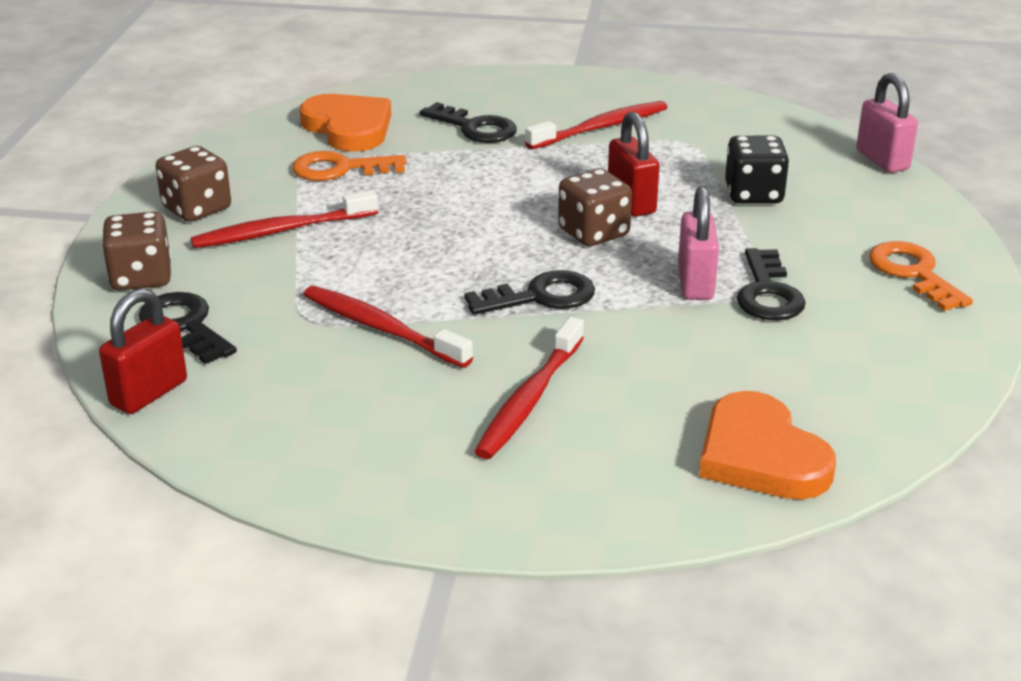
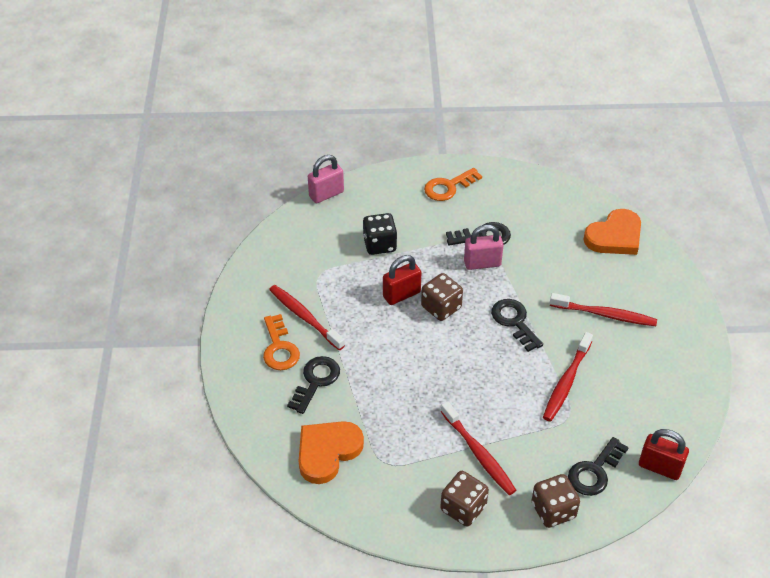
camera: 100 degrees left, 15 degrees up
orange key [292,151,406,181] -> orange key moved to [263,314,300,370]

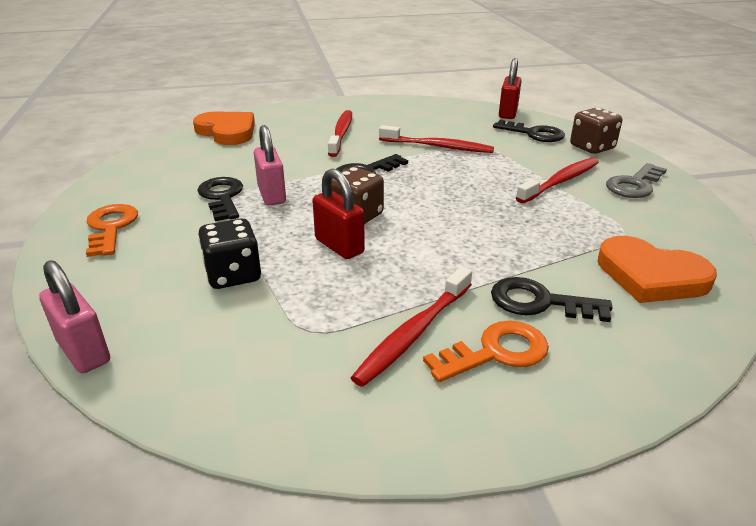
camera: 100 degrees left, 15 degrees down
orange key [424,168,482,201] -> orange key turned 150 degrees counterclockwise [86,204,138,257]
brown dice [441,471,489,527] -> grey key [606,163,667,198]

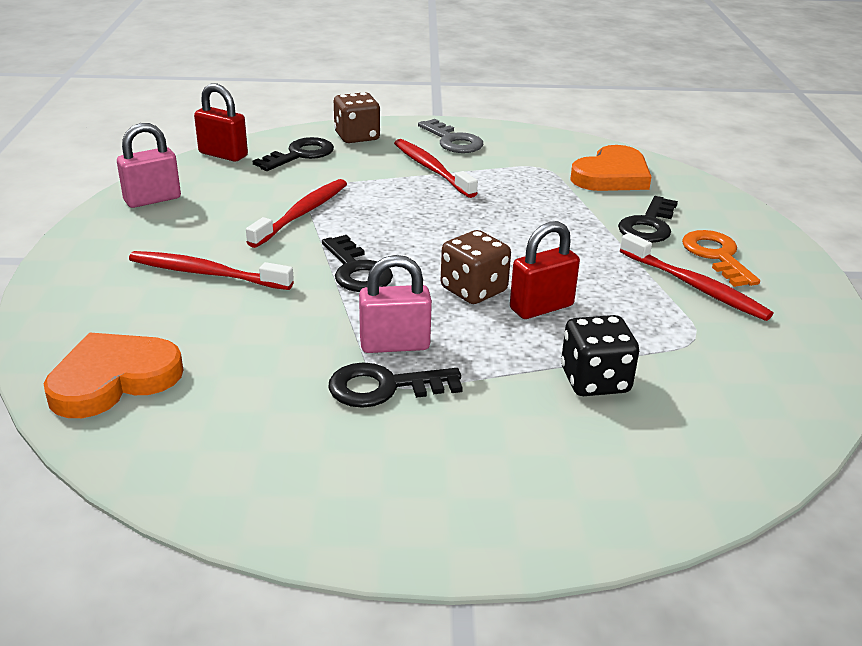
camera: 80 degrees left, 0 degrees up
pink padlock [39,260,110,373] -> pink padlock moved to [117,123,181,208]
orange key [86,204,138,257] -> none

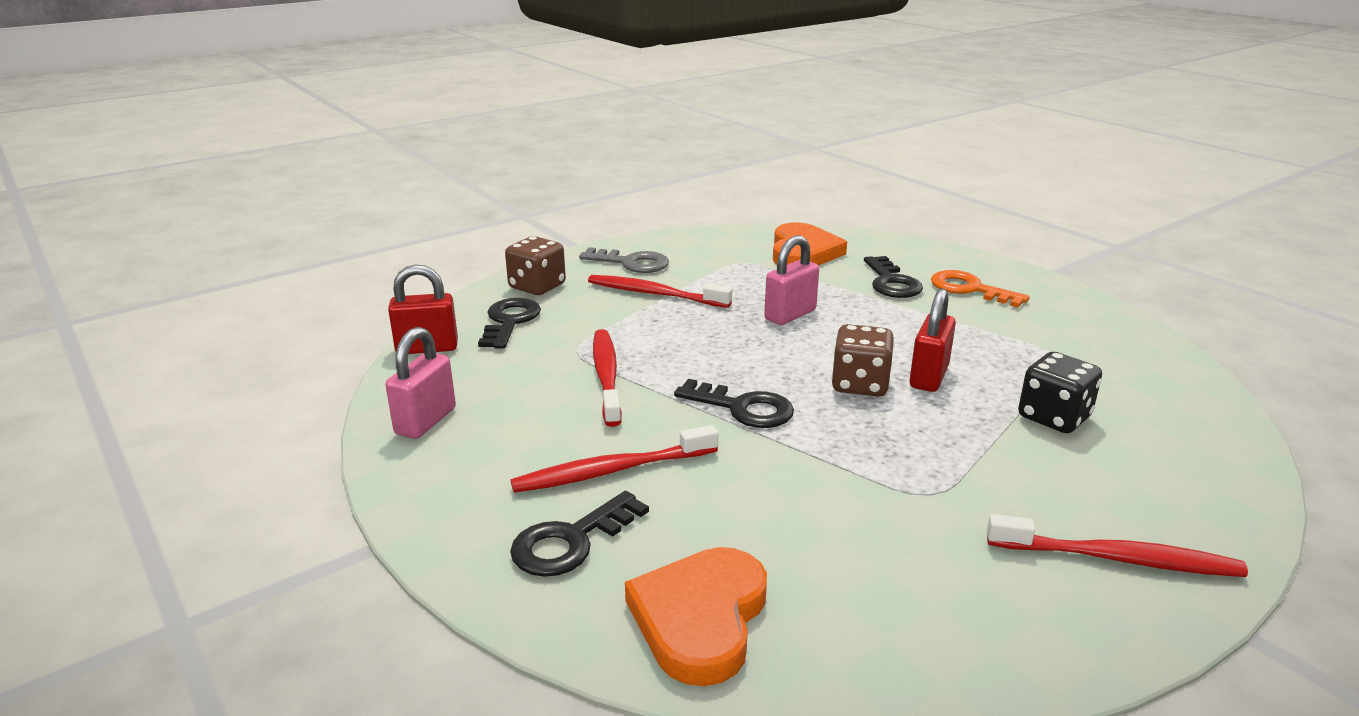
camera: 35 degrees left, 5 degrees down
black key [328,362,463,408] -> black key moved to [510,491,649,577]
pink padlock [359,255,432,353] -> pink padlock moved to [764,235,819,325]
red toothbrush [620,233,773,321] -> red toothbrush moved to [987,514,1248,577]

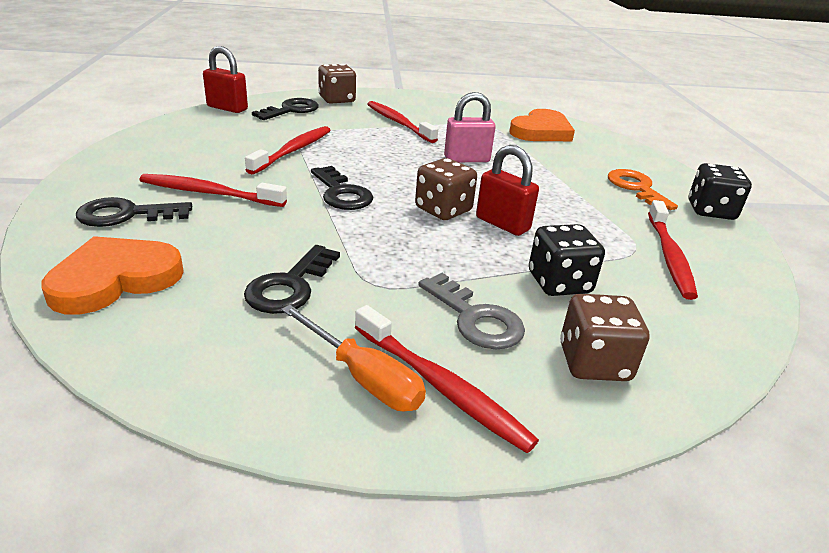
camera: 30 degrees right, 5 degrees up
pink padlock [385,327,456,439] -> none
grey key [579,247,669,273] -> grey key moved to [418,273,525,349]
black key [864,256,923,298] -> black key moved to [244,245,340,314]
red padlock [909,288,956,392] -> red padlock turned 75 degrees clockwise [476,145,539,236]
none -> orange screwdriver [281,305,426,411]
none -> brown dice [560,294,649,381]
none -> red toothbrush [648,200,698,300]
none -> black dice [689,163,752,220]

